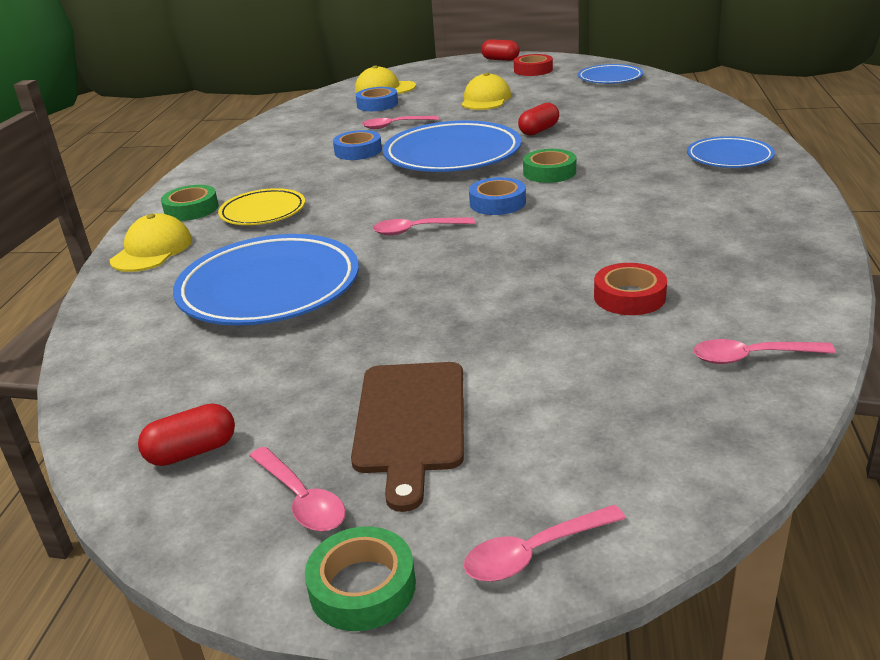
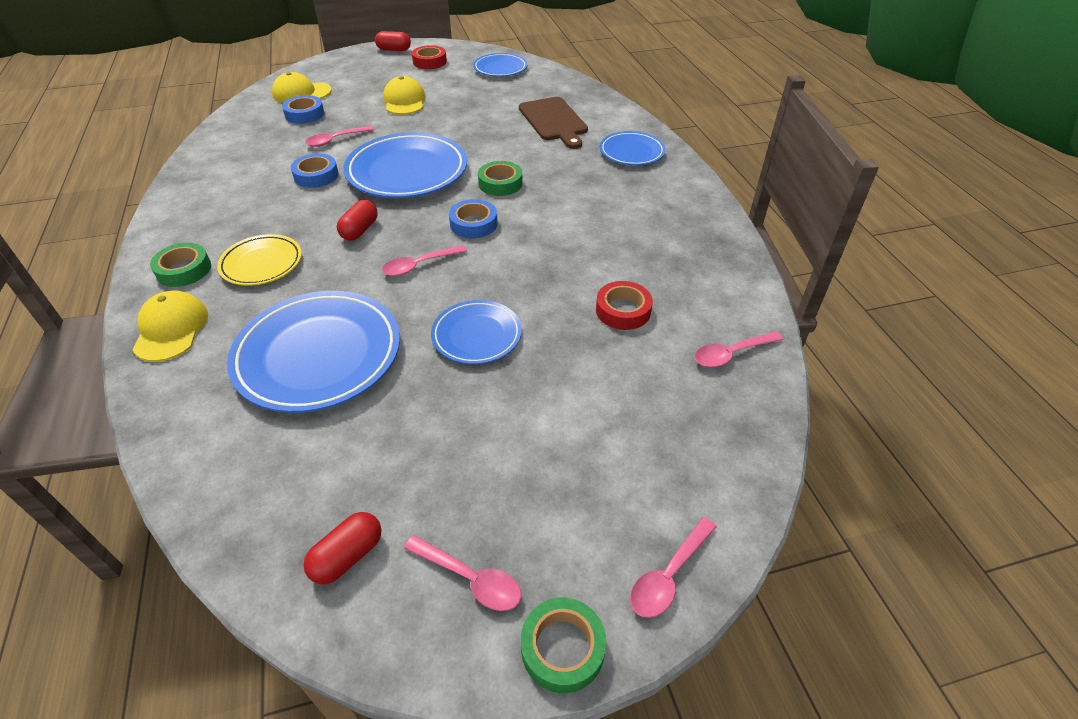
camera: 25 degrees left, 15 degrees up
brown cutting board [351,362,464,512] -> brown cutting board moved to [519,97,588,149]
red capsule [518,103,559,135] -> red capsule moved to [337,200,378,241]
none -> blue plate [431,300,522,364]

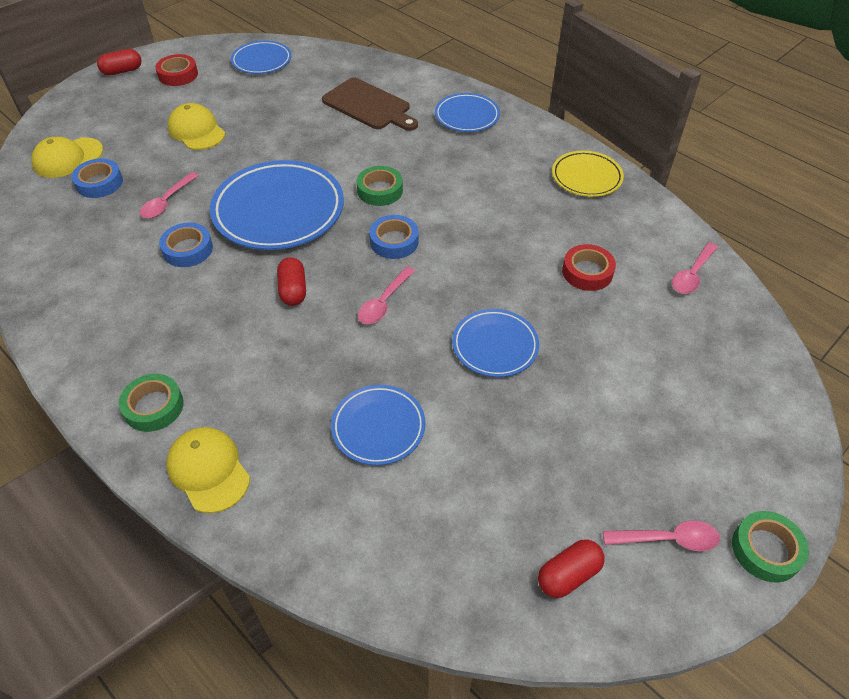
camera: 30 degrees left, 5 degrees up
yellow plate [217,234,302,286] -> yellow plate moved to [552,151,624,197]
blue plate [227,291,400,413] -> blue plate [331,385,425,465], size x0.56
red capsule [303,512,381,584] -> red capsule turned 45 degrees clockwise [538,539,605,598]
pink spoon [630,517,717,618] -> none

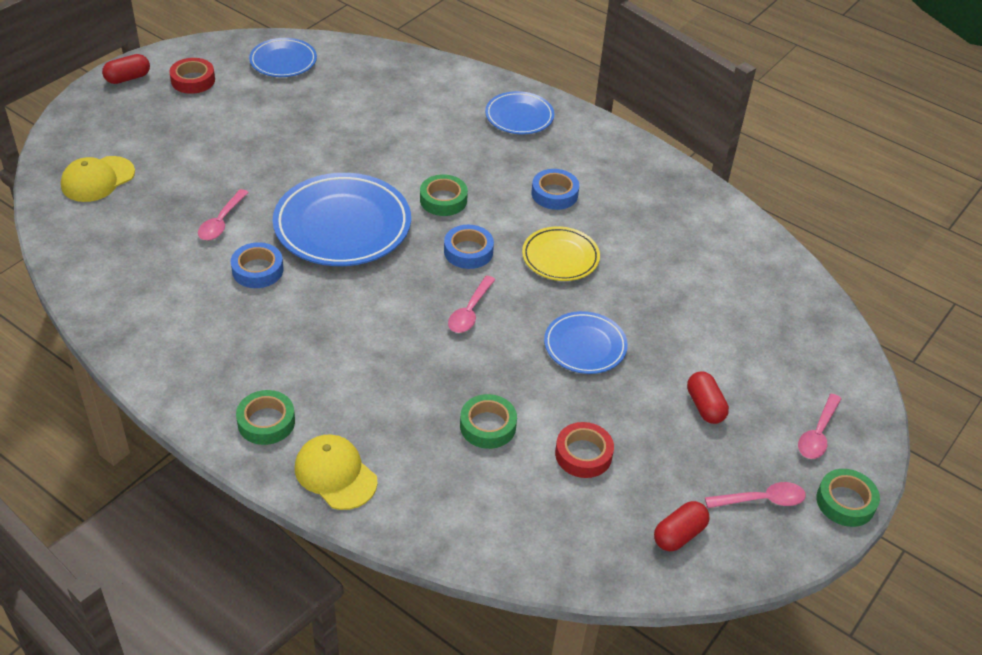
camera: 10 degrees left, 5 degrees down
blue tape [71,158,123,198] -> blue tape moved to [532,169,579,210]
yellow cap [168,103,225,150] -> none
red capsule [277,257,306,306] -> red capsule moved to [687,372,729,424]
brown cutting board [322,77,418,131] -> none
blue plate [331,385,425,465] -> green tape [460,394,517,449]
yellow plate [552,151,624,197] -> yellow plate moved to [522,226,600,281]
red tape [562,244,616,291] -> red tape moved to [555,422,614,478]
pink spoon [672,243,718,294] -> pink spoon moved to [798,393,841,459]

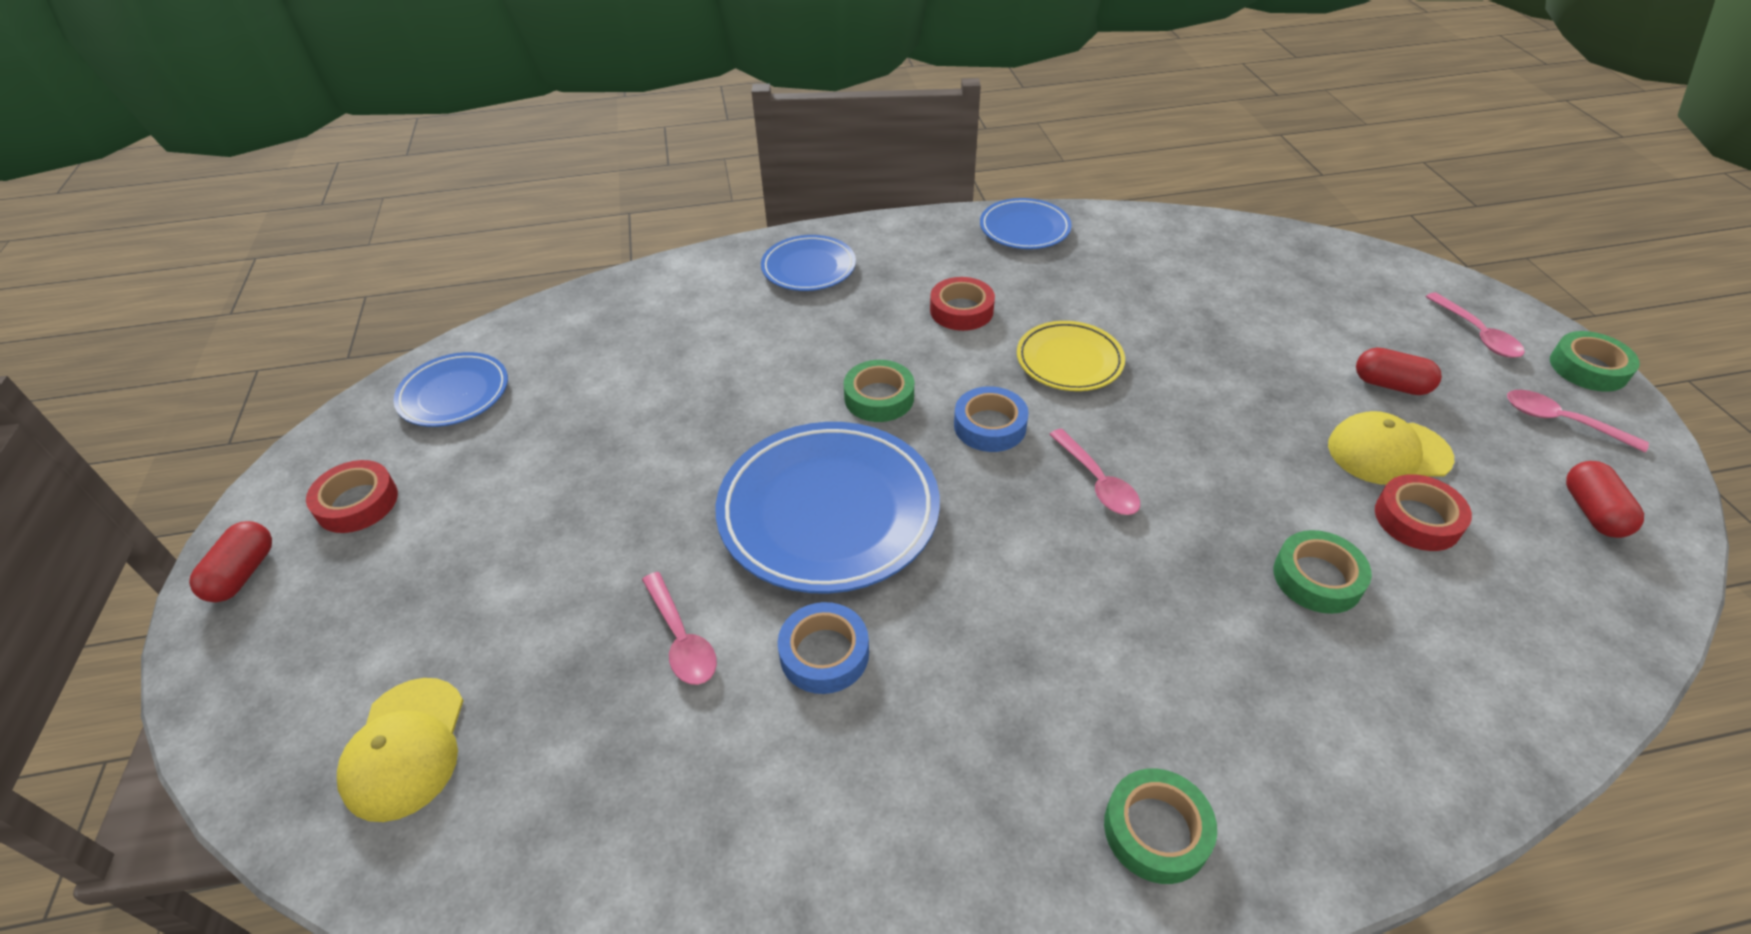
camera: 45 degrees left, 0 degrees up
yellow cap [295,435,378,510] -> yellow cap moved to [1328,411,1454,485]
blue tape [532,169,579,210] -> red tape [930,277,995,331]
blue plate [544,311,628,374] -> blue plate moved to [980,198,1072,249]
pink spoon [705,482,806,508] -> pink spoon turned 90 degrees counterclockwise [1507,390,1649,453]

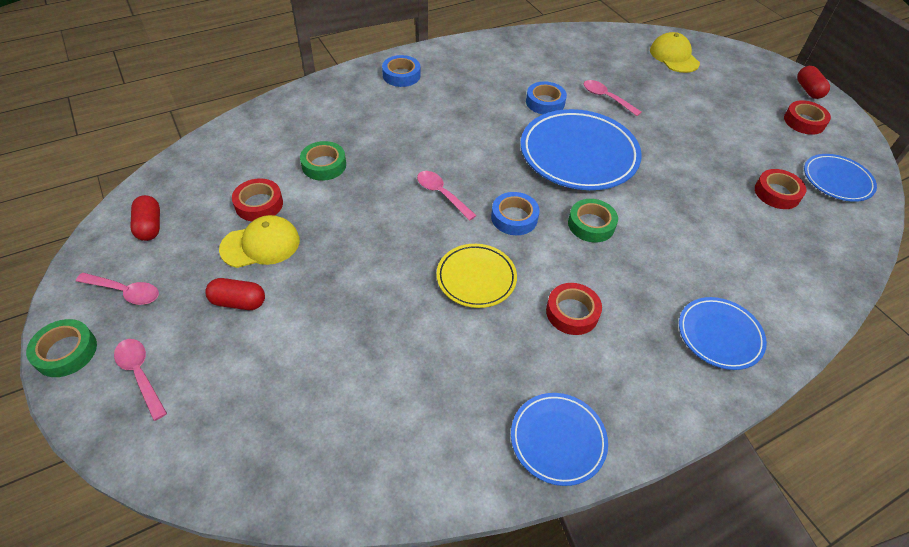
camera: 160 degrees right, 5 degrees up
green tape [1104,769,1217,884] -> blue tape [382,55,421,87]
none -> red tape [755,169,807,209]

